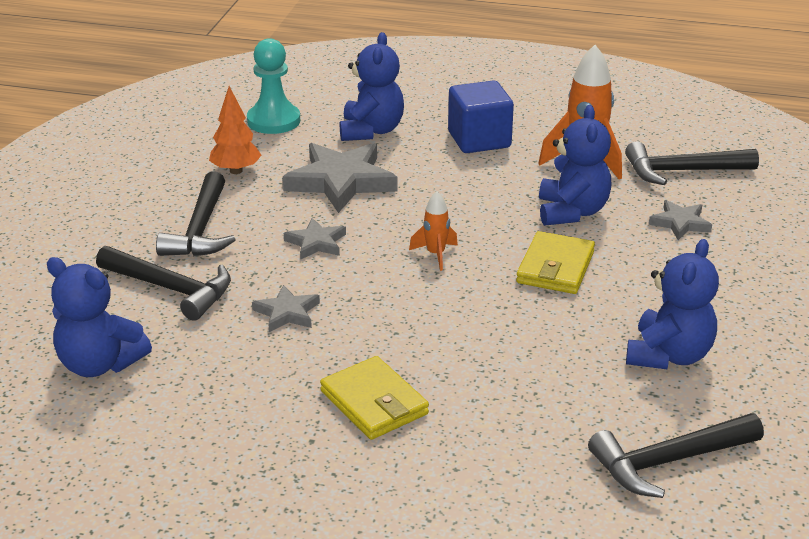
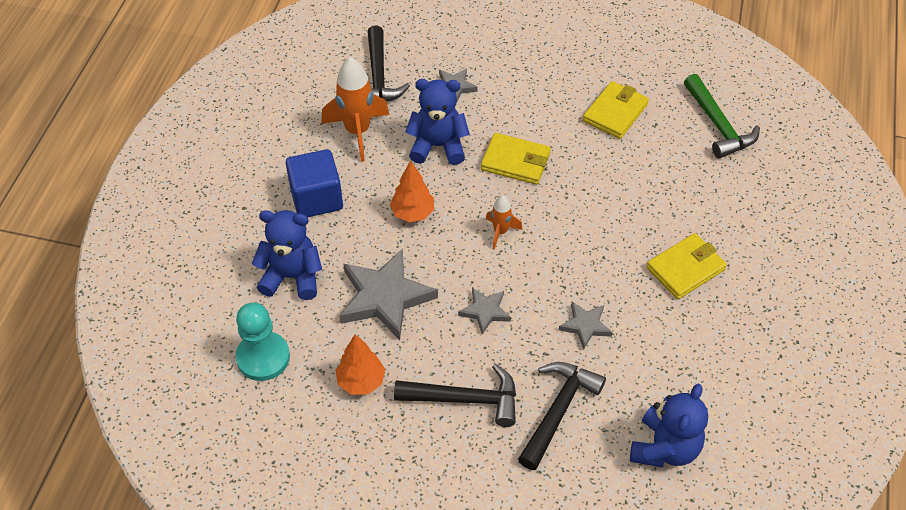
camera: 90 degrees left, 20 degrees up
black hammer [588,413,764,498] -> green hammer [684,74,760,158]
blue teddy bear [626,239,719,369] -> yellow wallet [583,81,649,139]
none -> orange tree [390,160,434,222]

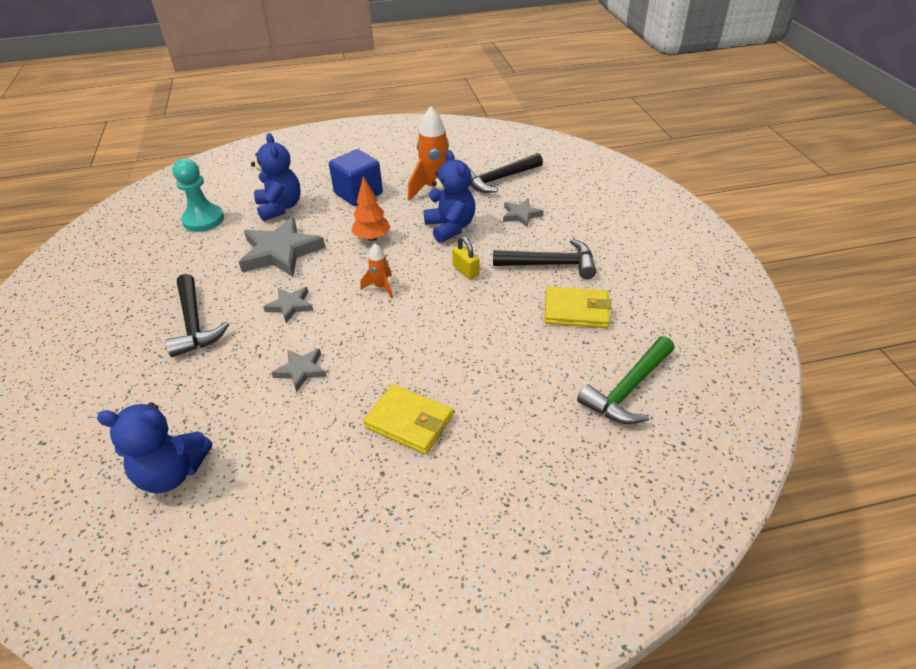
camera: 65 degrees right, 10 degrees down
orange tree [335,334,385,395] -> none
yellow wallet [481,133,551,185] -> yellow padlock [452,237,479,279]
black hammer [518,362,606,470] -> black hammer moved to [493,239,596,279]

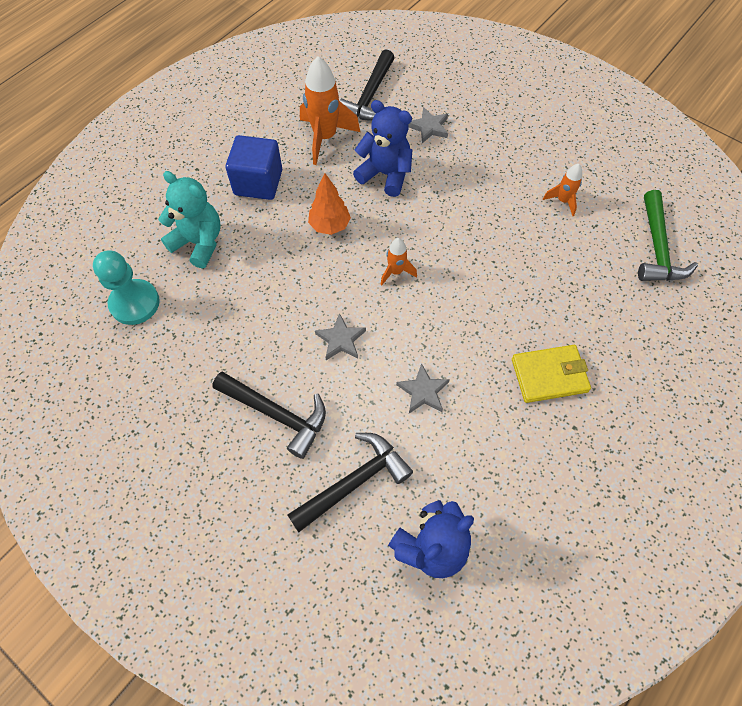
camera: 40 degrees left, 20 degrees up
grey star [239,217,325,277] -> none
blue teddy bear [251,133,301,221] -> turquoise teddy bear [158,171,221,268]
yellow padlock [452,237,479,279] -> none
black hammer [493,239,596,279] -> black hammer moved to [287,433,413,532]
yellow wallet [544,287,611,328] -> orange rocket [543,164,582,216]

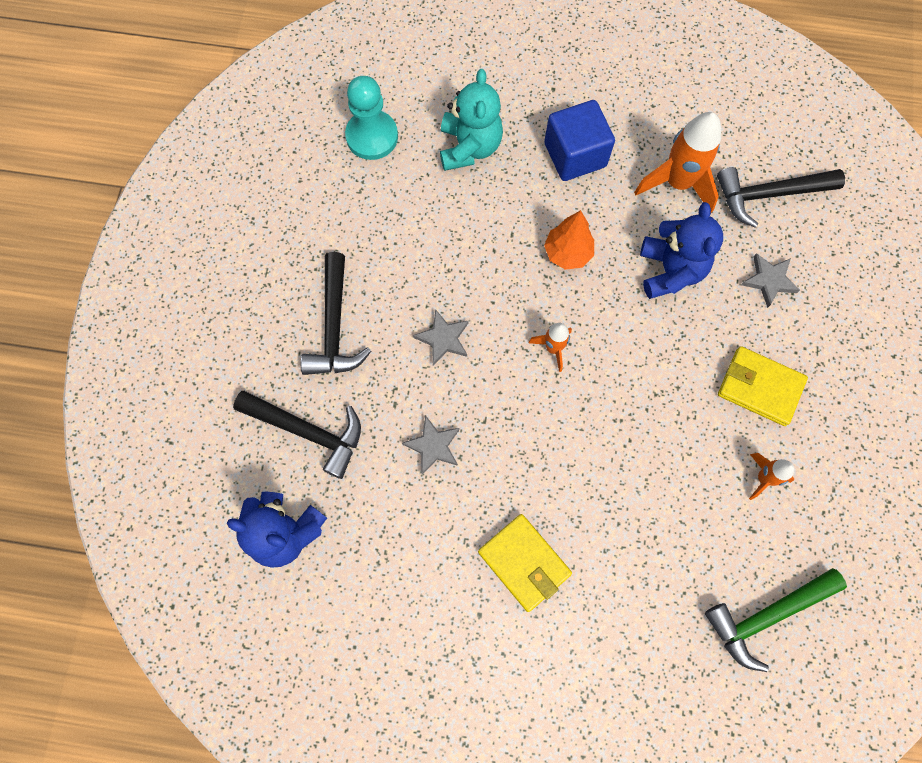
camera: 60 degrees right, 10 degrees up
none -> yellow wallet [718,346,808,426]

